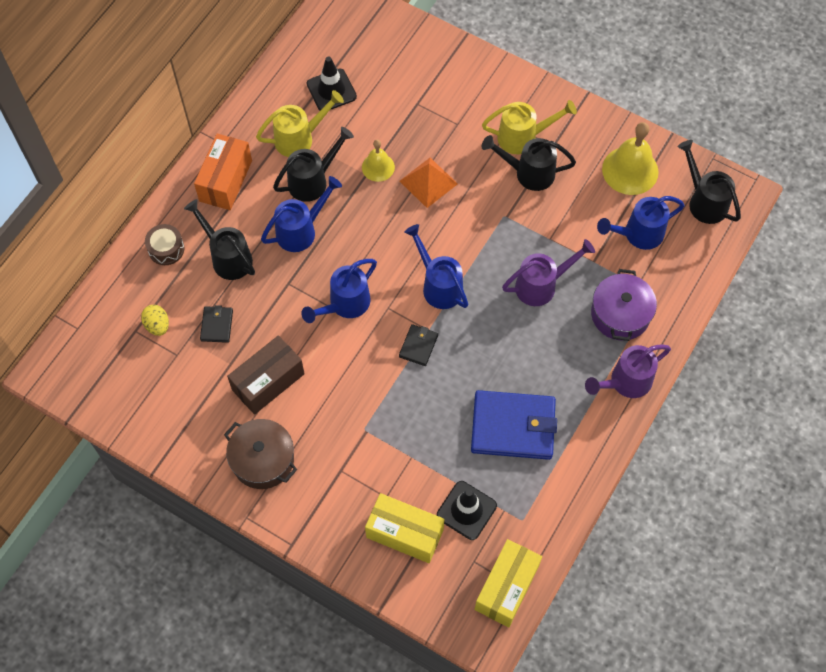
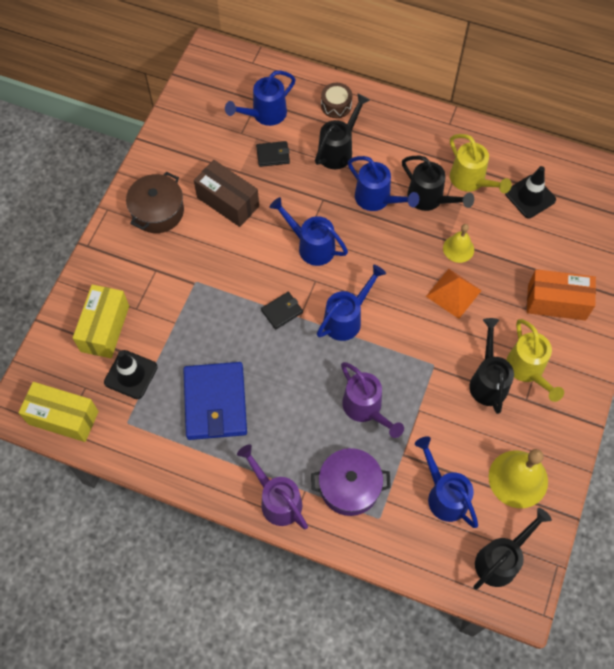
camera: 80 degrees right, 0 degrees up
yellow egg [141,305,169,336] -> blue watering can [225,70,296,126]
orange box [194,134,252,210] -> orange box moved to [527,269,596,320]
black wallet [399,324,438,366] -> black wallet turned 45 degrees counterclockwise [261,292,303,330]

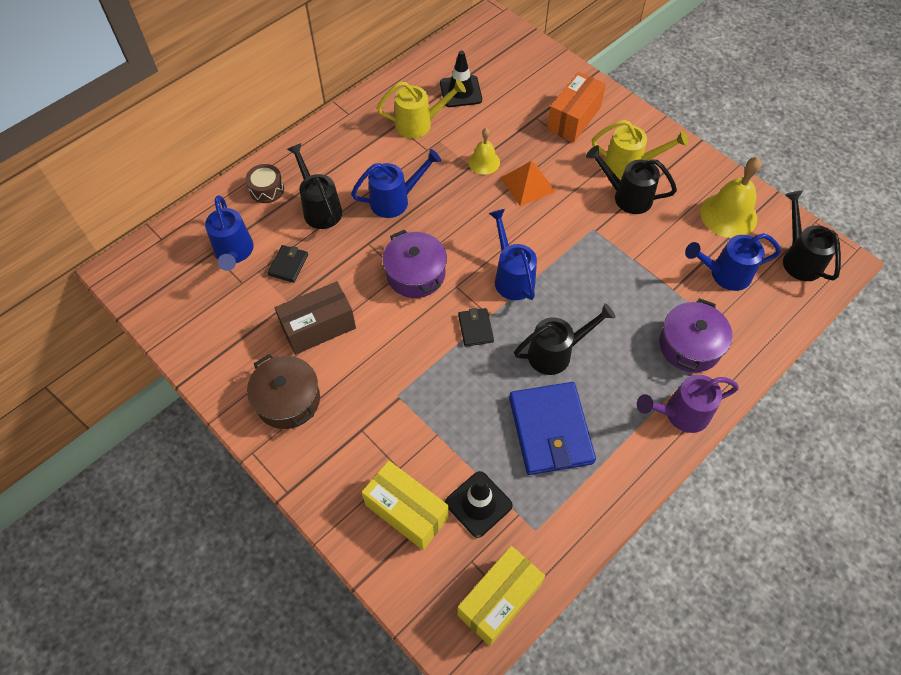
camera: 65 degrees left, 5 degrees down
blue wallet [183,362,247,440] -> blue wallet turned 60 degrees clockwise [509,382,596,475]
blue watering can [269,197,348,266] -> purple pot [383,230,447,298]
purple watering can [341,362,404,438] -> none
black watering can [402,156,474,211] -> black watering can moved to [514,303,616,375]

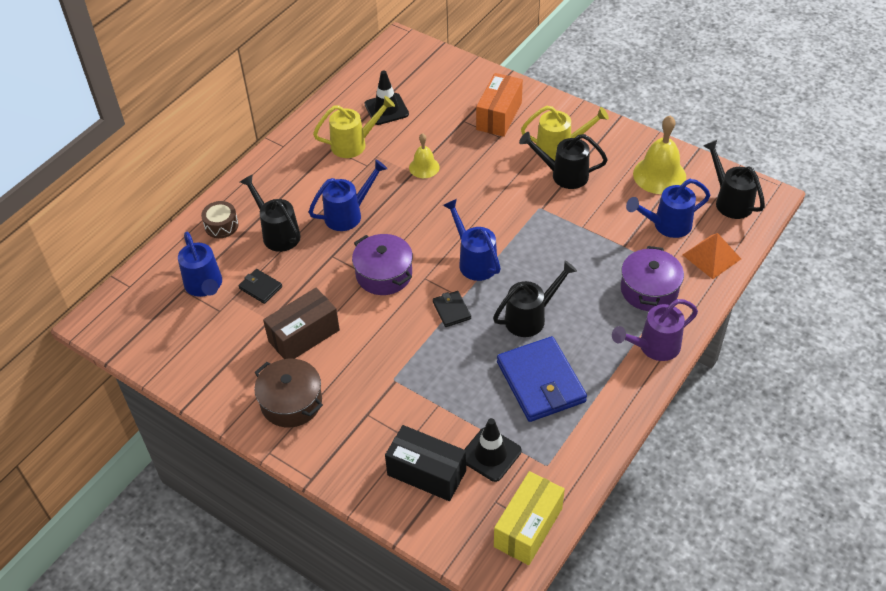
camera: 10 degrees left, 10 degrees down
black wallet [268,245,308,283] -> black wallet turned 60 degrees counterclockwise [238,269,282,304]
yellow box [362,460,449,550] -> black box [385,425,466,501]
orange pyramid [501,161,556,206] -> orange pyramid moved to [683,233,741,279]

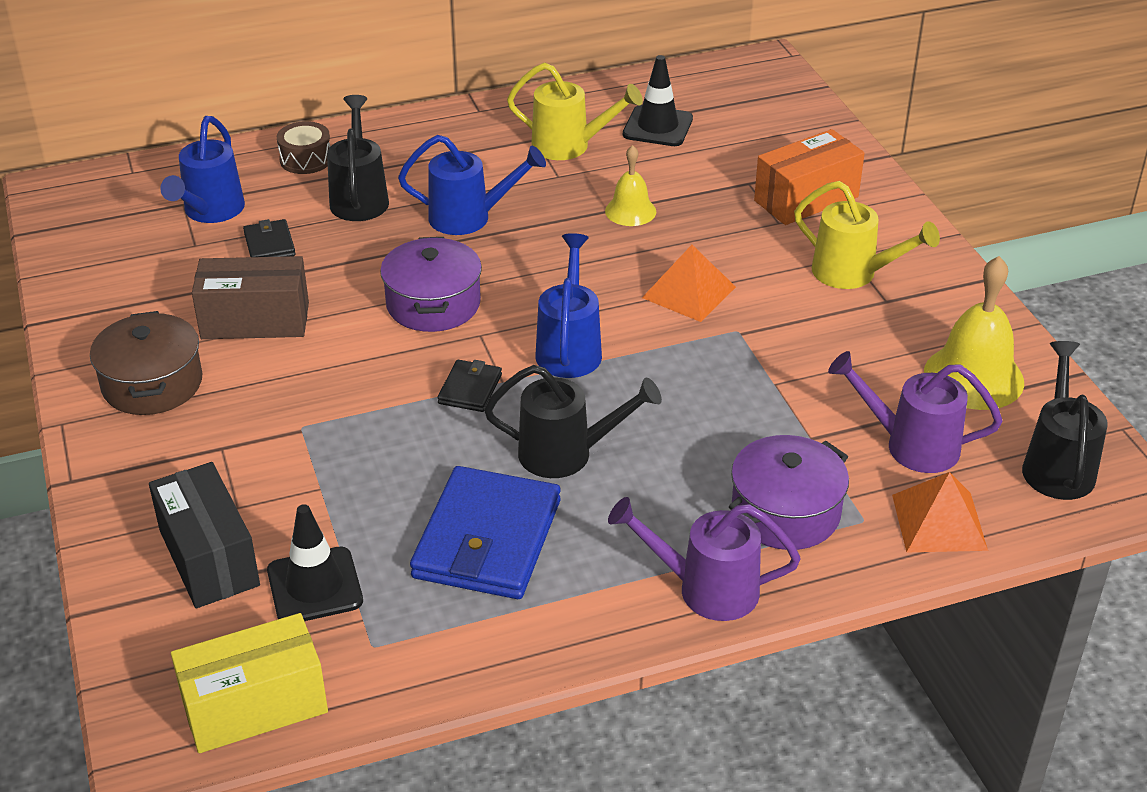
camera: 35 degrees right, 10 degrees down
black watering can [519,132,608,189] -> none
blue watering can [626,179,710,238] -> purple watering can [828,351,1003,473]
none -> orange pyramid [642,245,736,322]

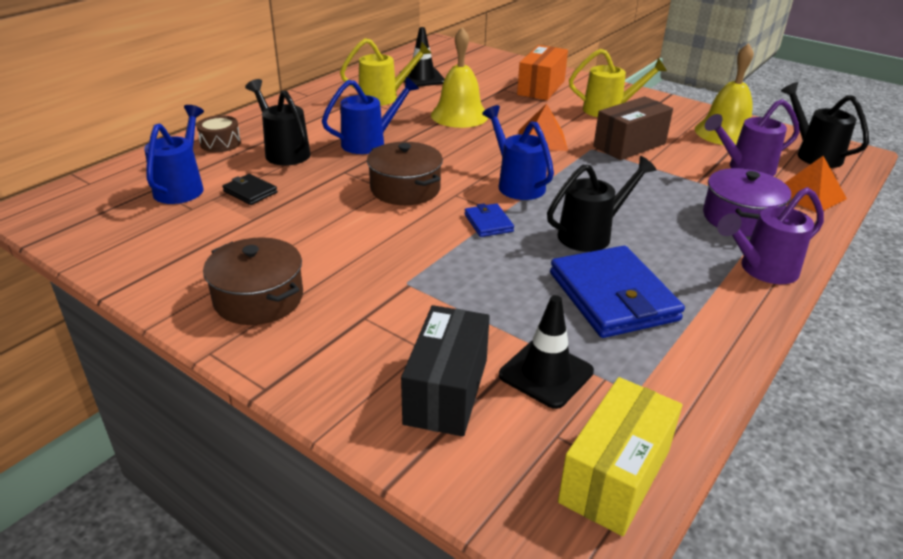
camera: 35 degrees left, 5 degrees down
black box [149,462,260,608] -> black box turned 75 degrees clockwise [401,305,490,437]
blue watering can [160,116,245,223] -> blue watering can turned 150 degrees counterclockwise [144,105,204,204]
brown box [192,256,309,339] -> brown box moved to [594,96,673,160]
purple pot [380,237,482,332] -> brown pot [367,142,443,205]
black wallet [437,360,502,412] -> blue wallet [464,203,514,237]
yellow bell [605,145,656,226] -> yellow bell [431,27,488,128], size x1.70

